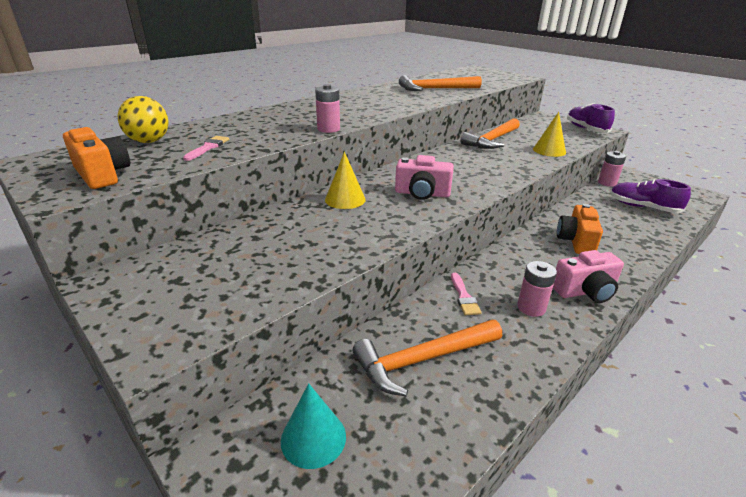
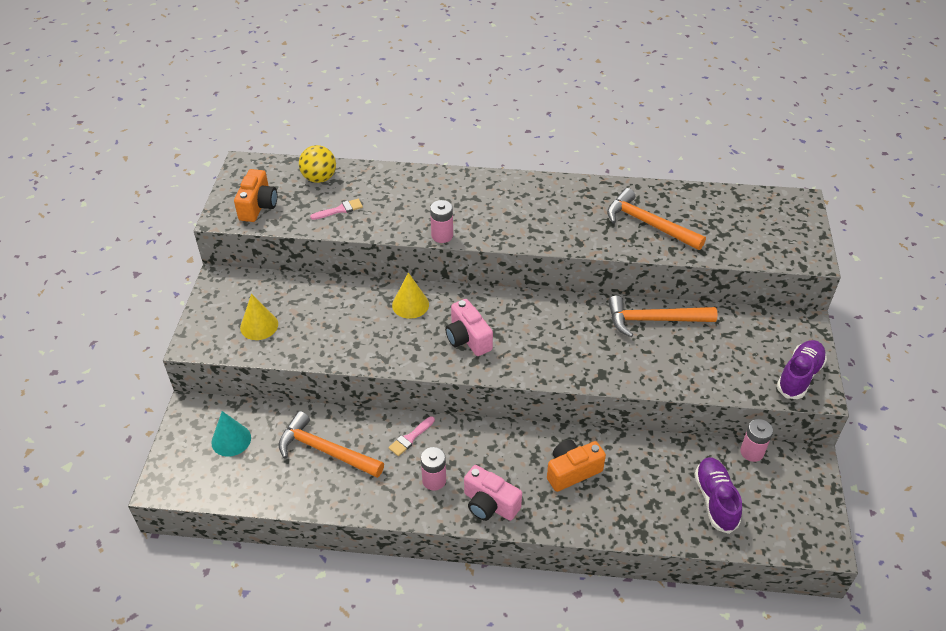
camera: 50 degrees right, 15 degrees up
yellow cone [533,112,566,157] -> yellow cone moved to [240,294,278,340]

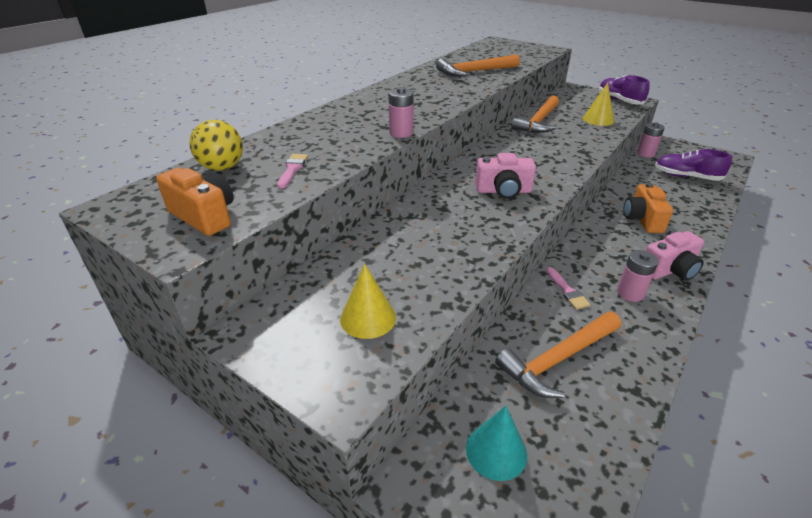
camera: 60 degrees left, 10 degrees down
yellow cone [392,272,429,319] -> yellow cone moved to [583,83,614,126]

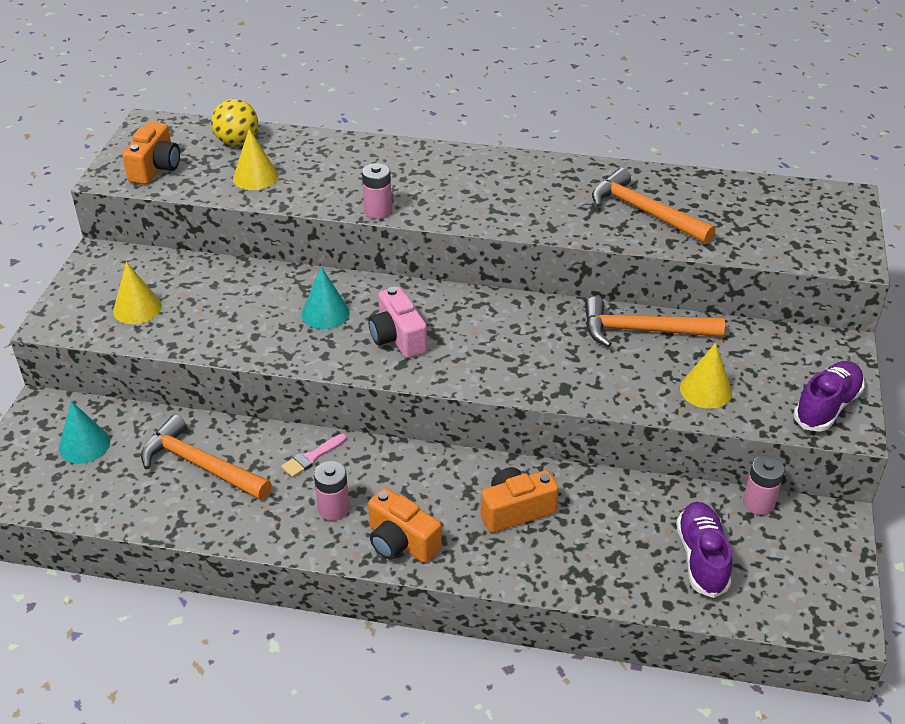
camera: 65 degrees right, 5 degrees up
pink brush [277,154,308,188] -> yellow cone [233,129,278,190]
pink camera [646,231,704,281] -> orange camera [368,488,441,563]
none -> turquoise cone [301,267,350,329]

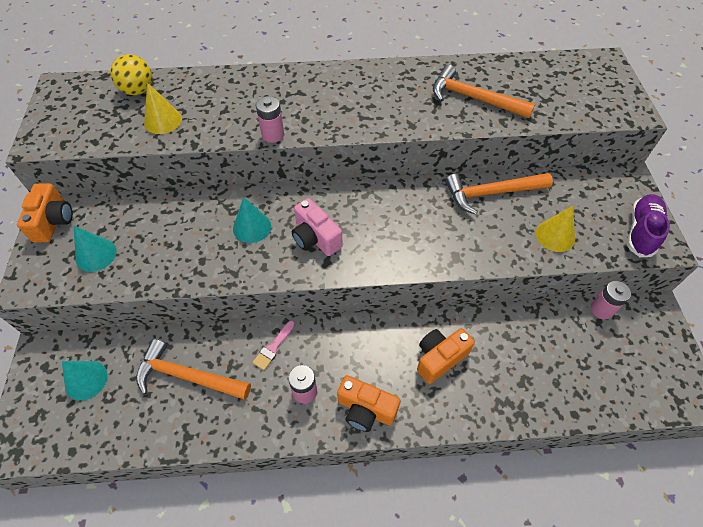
camera: 15 degrees left, 15 degrees up
yellow cone [113,262,162,324] -> turquoise cone [74,226,117,272]
orange camera [122,122,180,184] -> orange camera moved to [17,183,73,243]
purple shoe [676,502,733,598] -> none

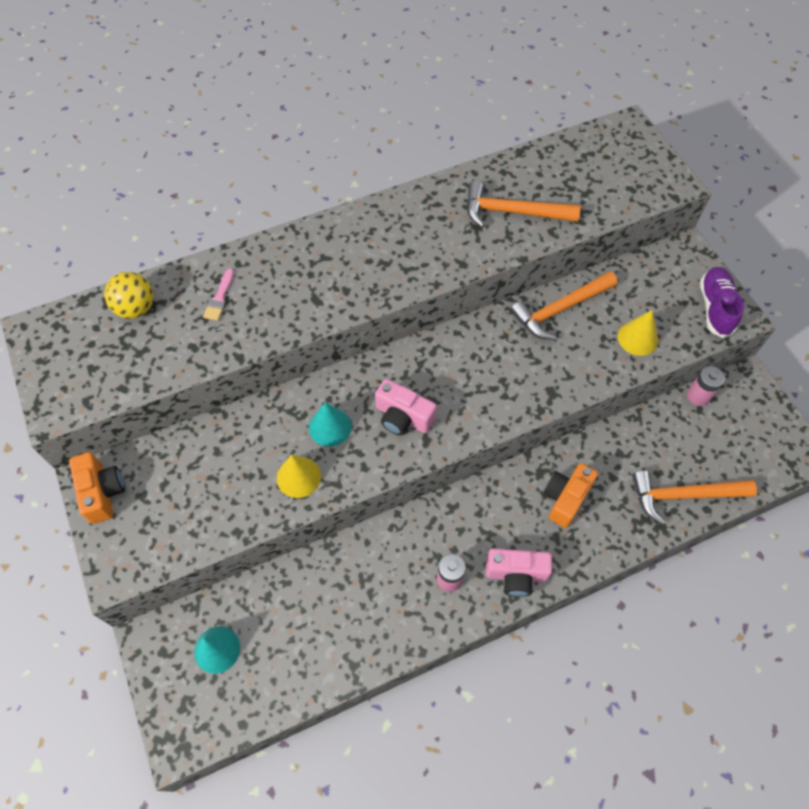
camera: 20 degrees left, 5 degrees up
turquoise cone [74,226,117,272] -> none
orange hammer [136,339,251,400] -> orange hammer moved to [632,470,757,525]
yellow cone [144,82,182,134] -> yellow cone moved to [277,455,321,498]
pink brush [252,321,295,370] -> pink brush moved to [203,269,234,321]
pink battery [256,96,284,143] -> none
orange camera [337,375,400,432] -> pink camera [486,548,552,597]

